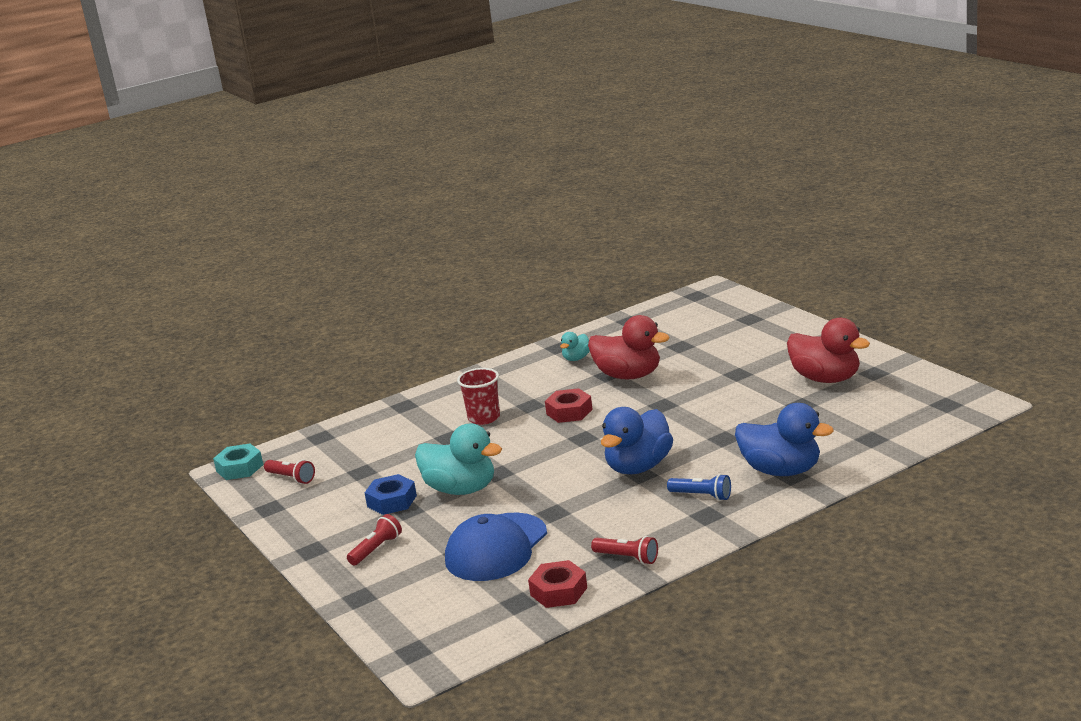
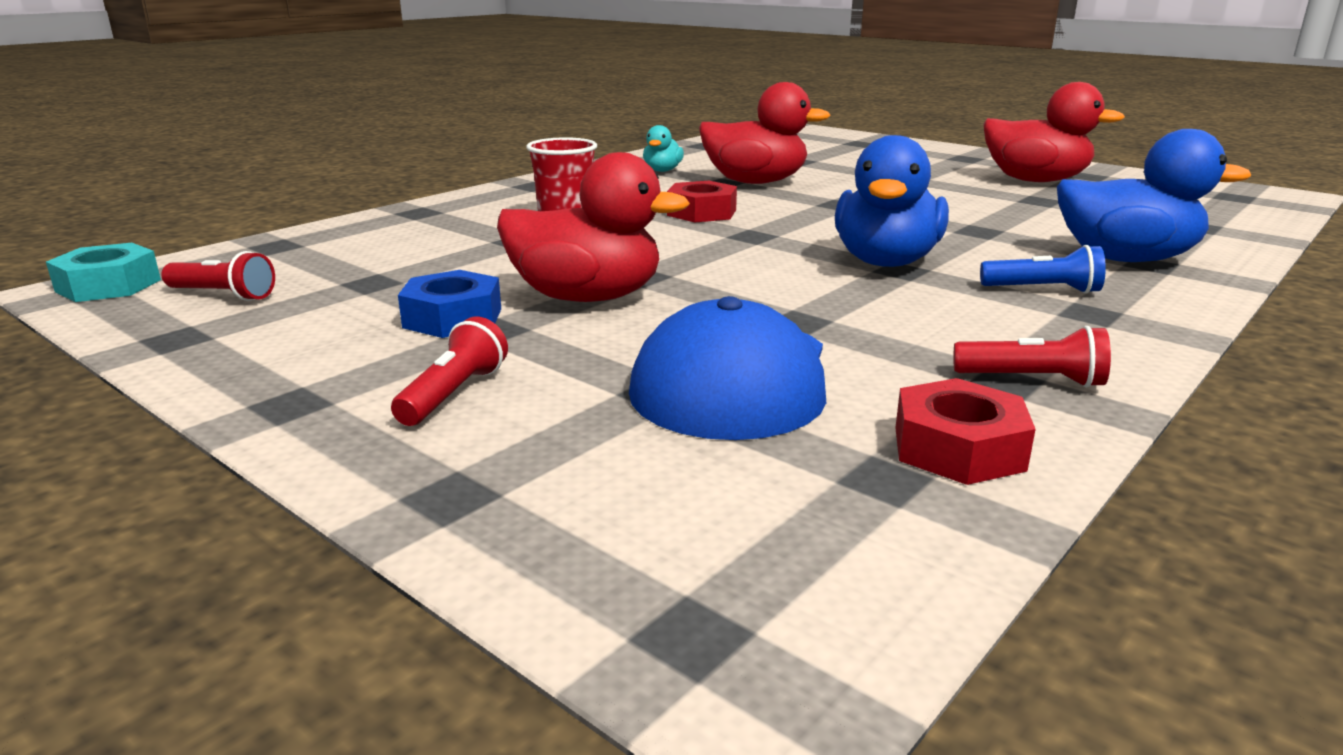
camera: 20 degrees left, 0 degrees up
turquoise duck [415,423,502,495] -> red duck [497,152,690,302]

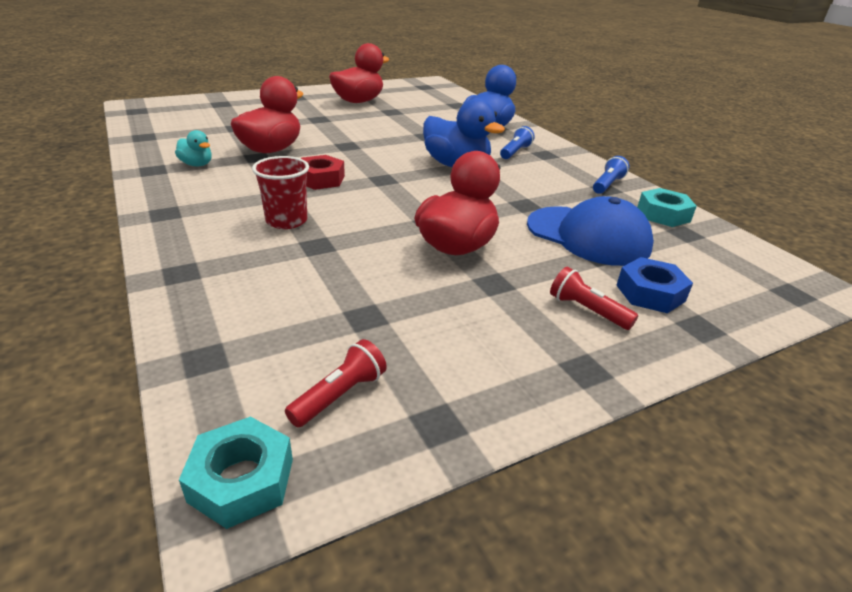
camera: 70 degrees left, 10 degrees up
blue nut [398,270,501,338] -> blue nut moved to [616,257,693,313]
red nut [895,378,1036,485] -> turquoise nut [637,188,697,227]
red flashlight [954,326,1111,388] -> blue flashlight [593,156,630,194]

